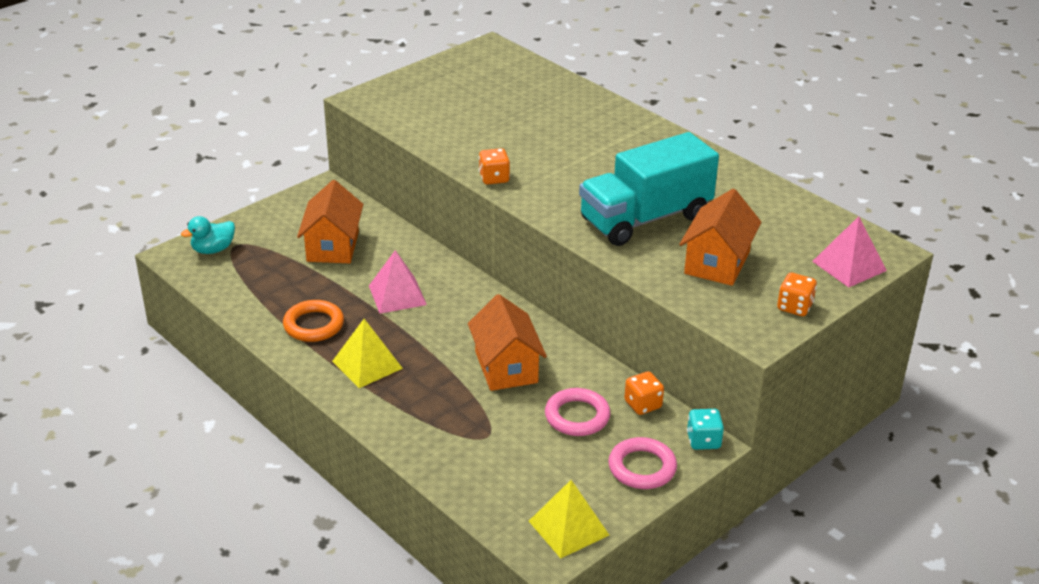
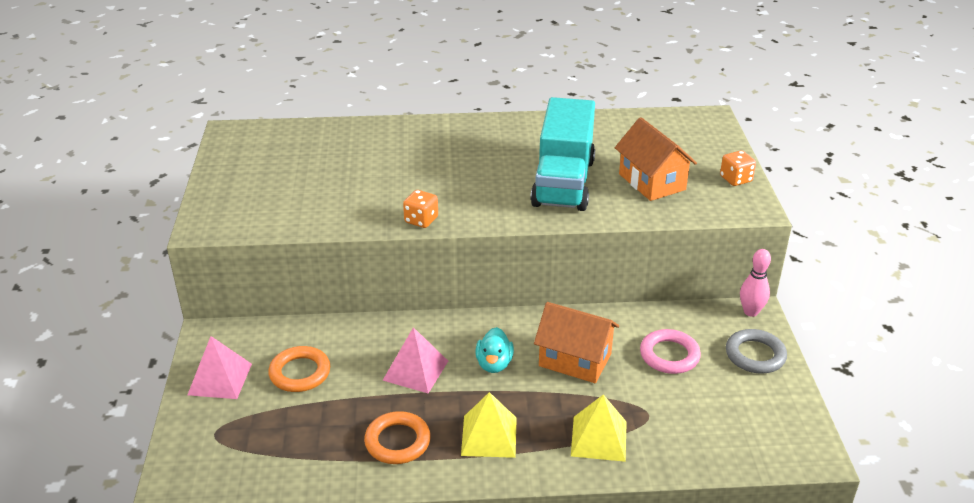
camera: 50 degrees left, 0 degrees up
turquoise duck [181,216,235,254] -> turquoise duck moved to [475,327,514,373]
orange house [297,180,363,263] -> orange ring [268,346,330,392]
yellow pyramid [529,480,609,559] -> yellow pyramid moved to [571,395,627,462]
pink ring [608,437,677,489] -> grey ring [726,329,787,374]
orange dice [624,371,664,415] -> none
turquoise dice [687,409,724,450] -> pink bowling pin [740,249,771,317]
pink pyramid [812,216,887,287] -> pink pyramid moved to [188,336,252,399]

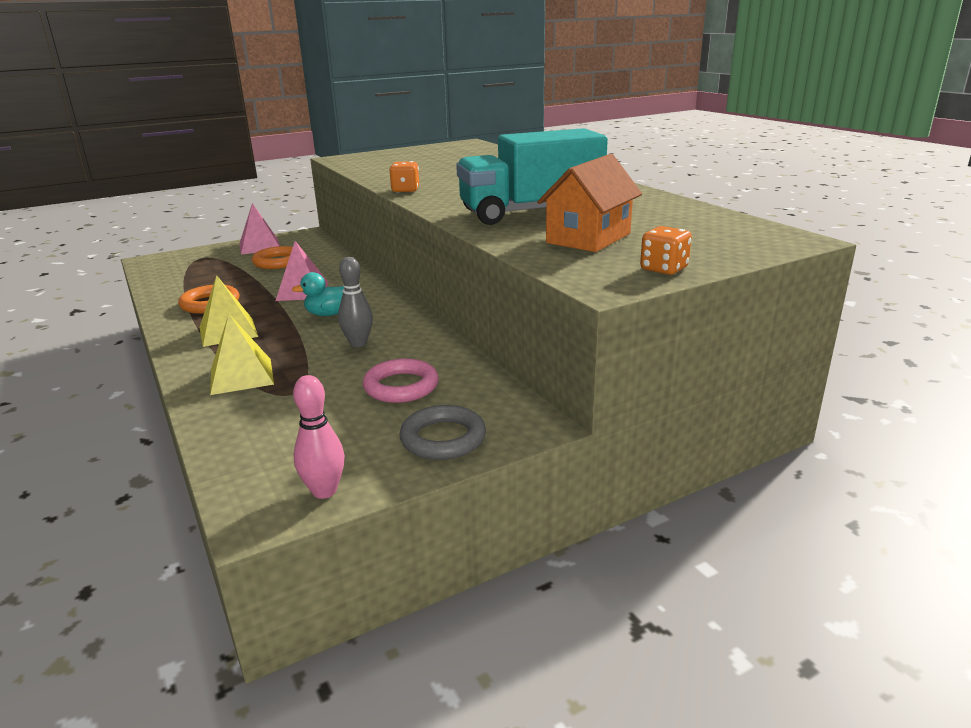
camera: 65 degrees right, 10 degrees down
orange house [534,302,619,383] -> grey bowling pin [338,257,373,347]
pink bowling pin [740,249,771,317] -> pink bowling pin moved to [293,375,345,499]

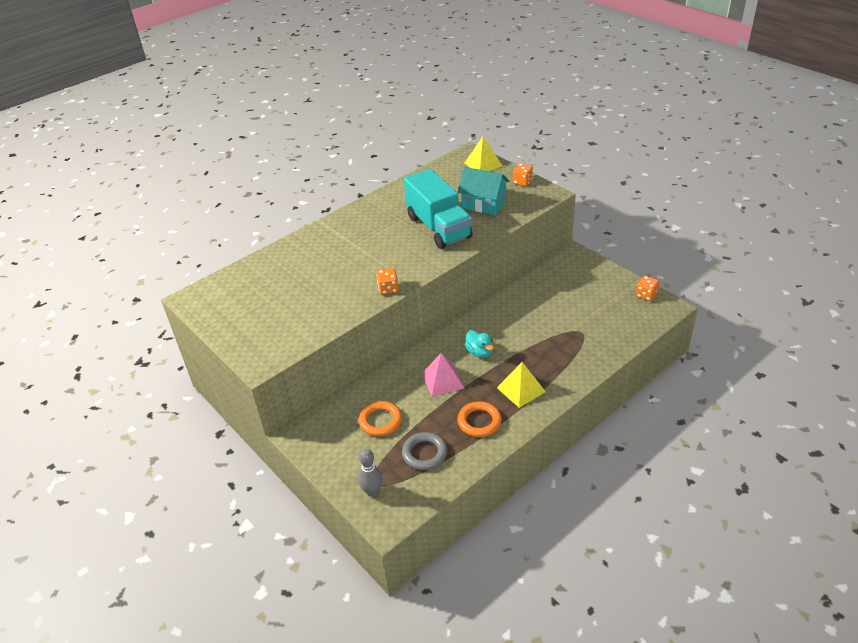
camera: 100 degrees left, 15 degrees up
yellow pyramid [210,314,274,395] -> yellow pyramid moved to [465,136,502,171]
pink pyramid [239,203,280,255] -> none
pink bowling pin [293,375,345,499] -> orange dice [636,276,660,301]
grey bowling pin [338,257,373,347] -> grey bowling pin moved to [358,449,383,496]
pink ring [363,358,439,403] -> none
grey ring [399,405,486,460] -> grey ring moved to [402,432,447,470]
orange house [537,154,642,252] -> turquoise house [458,167,509,215]

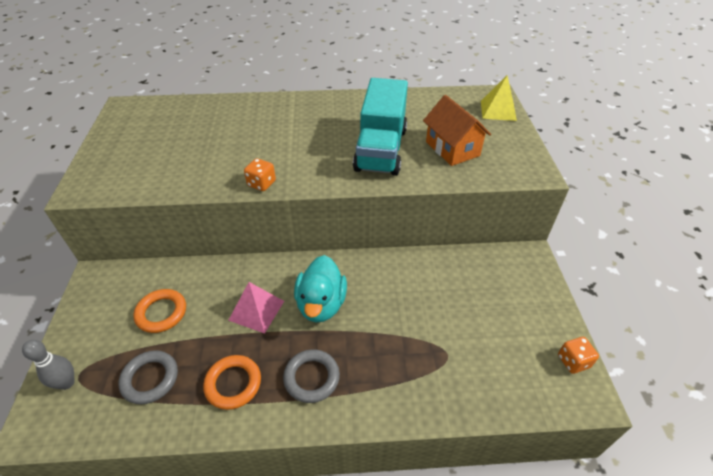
camera: 35 degrees right, 5 degrees up
turquoise house [458,167,509,215] -> orange house [423,95,491,166]
turquoise duck [465,330,494,358] -> turquoise duck [294,255,347,322], size x1.64
yellow pyramid [497,362,546,408] -> grey ring [283,349,340,403]
orange dice [513,164,533,186] -> none

